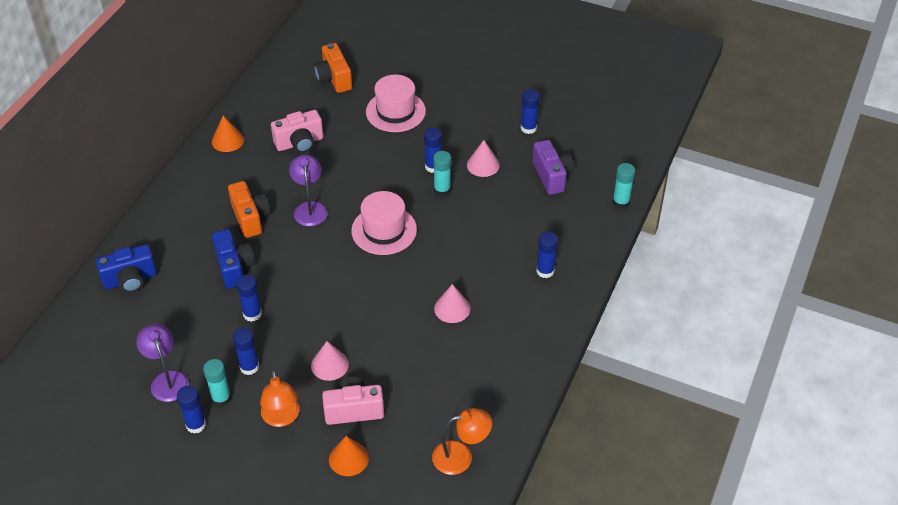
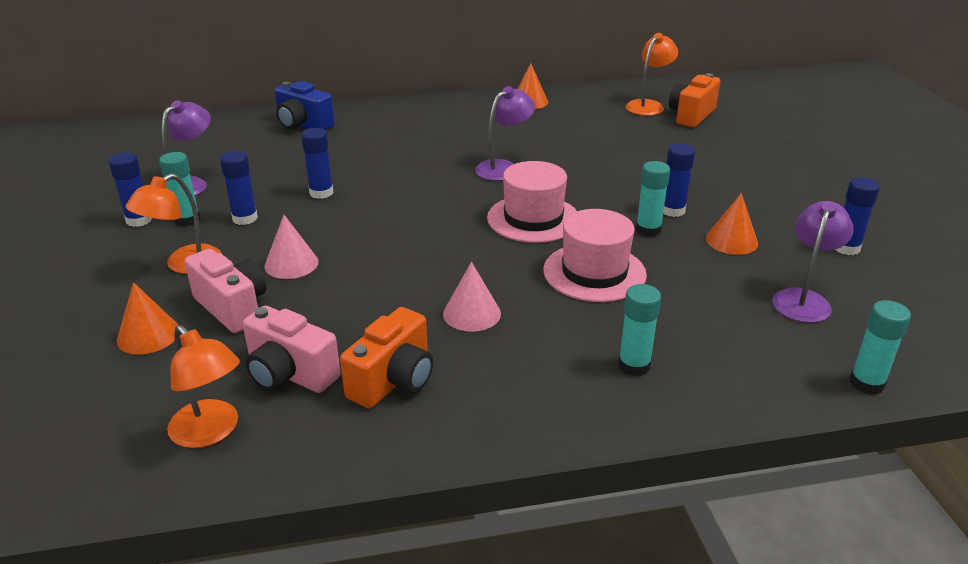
camera: 55 degrees right, 15 degrees down
blue camera [212,229,254,289] -> none
orange camera [228,181,270,238] -> orange camera moved to [340,307,433,408]
pink camera [271,110,323,153] -> pink camera moved to [243,306,341,393]
pink hat [366,75,426,132] -> pink hat moved to [543,209,647,302]
pink cone [467,140,500,177] -> orange cone [706,193,758,255]
purple camera [533,140,574,195] -> purple lamp [772,201,854,323]
blue glue stick [536,232,558,278] -> turquoise glue stick [618,284,661,376]
none -> orange lamp [625,33,678,116]

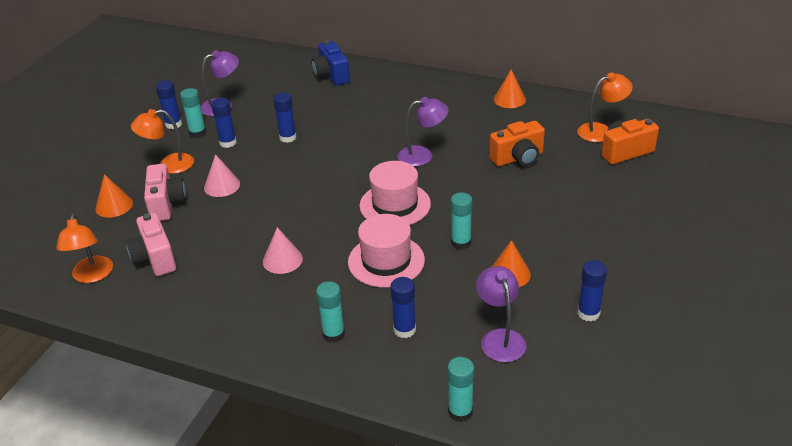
camera: 35 degrees right, 5 degrees up
orange camera [340,307,433,408] -> orange camera moved to [489,121,545,166]
blue glue stick [663,144,695,217] -> blue glue stick moved to [391,277,416,338]
purple lamp [772,201,854,323] -> purple lamp turned 75 degrees counterclockwise [476,266,526,362]

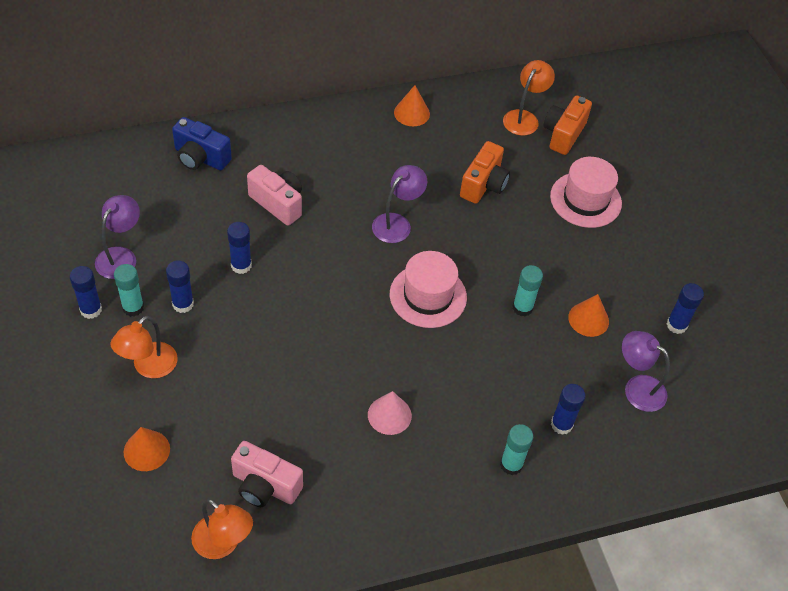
camera: 45 degrees left, 15 degrees up
pink camera [144,164,186,221] -> pink camera moved to [247,165,302,226]
pink cone [204,154,240,197] -> none
pink hat [348,214,425,288] -> pink hat moved to [550,157,622,228]
turquoise glue stick [447,357,474,422] -> none

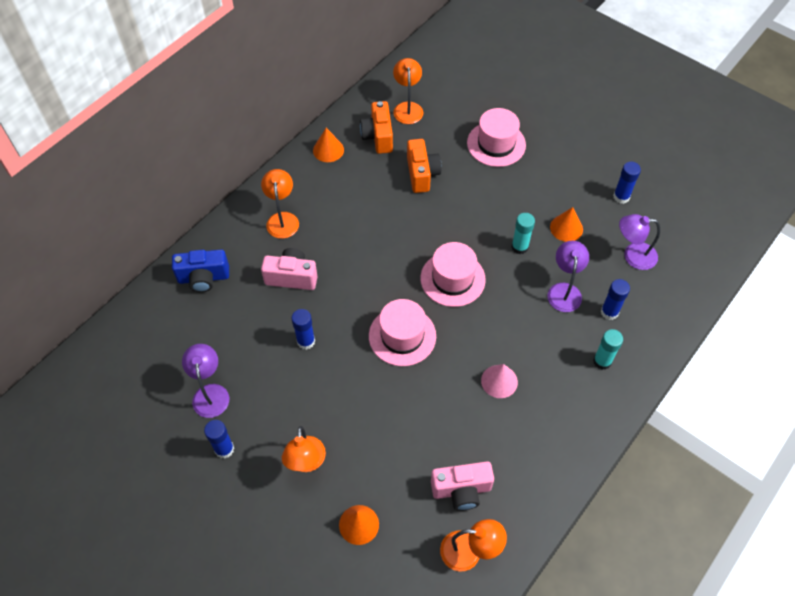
camera: 30 degrees left, 5 degrees up
turquoise glue stick [114,264,144,317] -> none
blue glue stick [166,260,194,313] -> none
purple lamp [372,165,427,243] -> purple lamp moved to [547,241,589,312]
orange camera [543,95,592,155] -> orange camera moved to [360,101,393,154]
none -> orange lamp [261,169,299,239]
none -> pink hat [369,299,436,366]

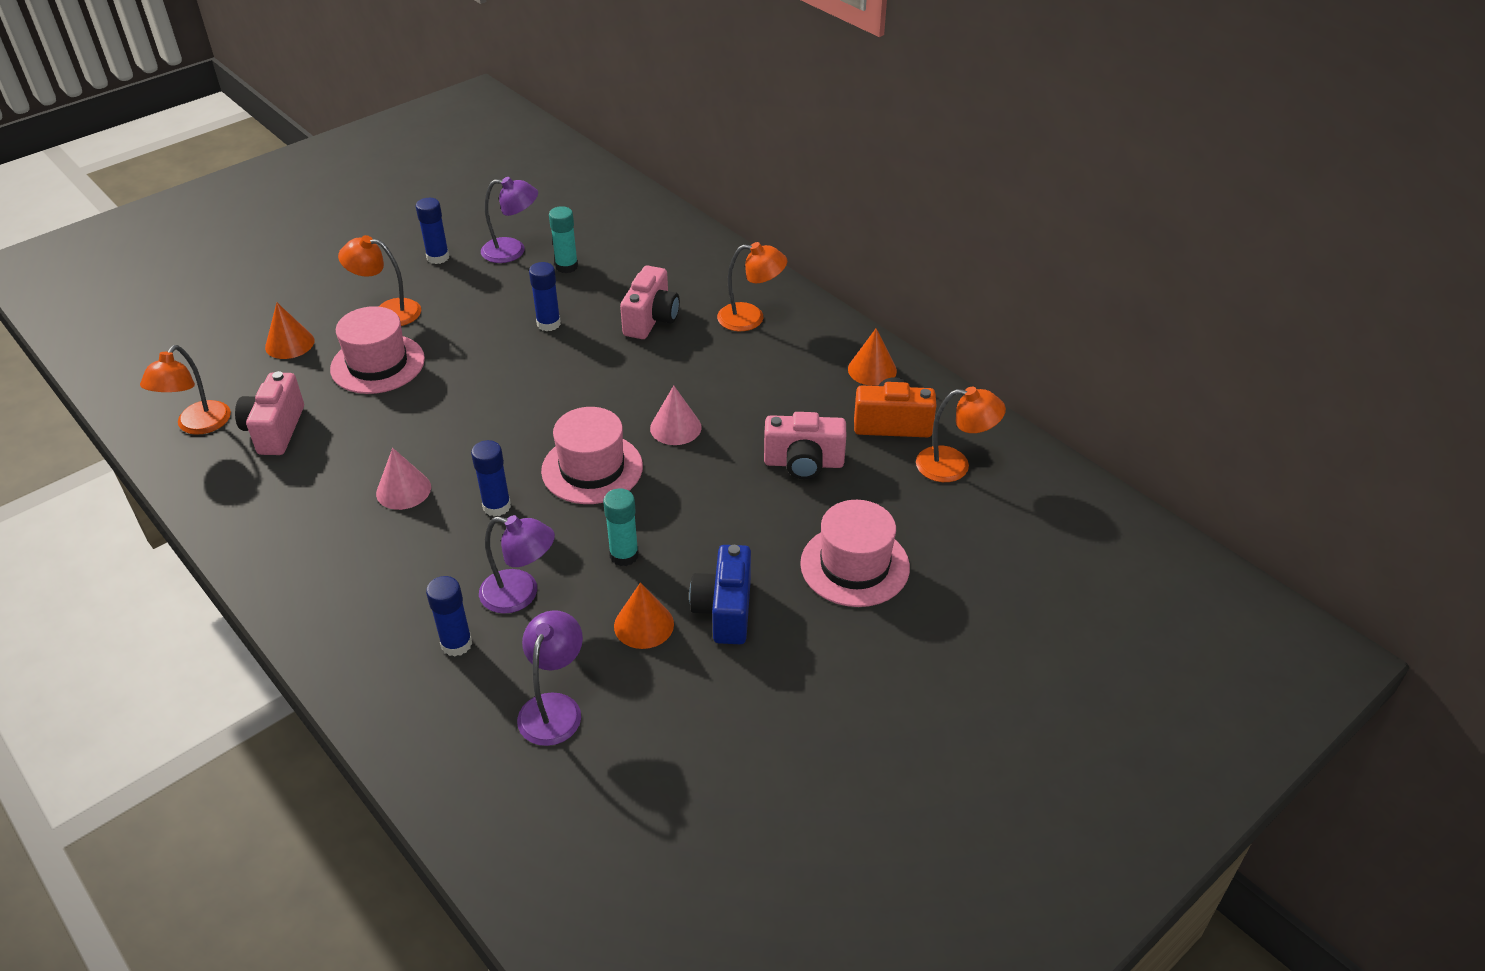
camera: 100 degrees right, 15 degrees down
blue camera [172,249,229,292] -> blue camera moved to [689,545,751,644]
pink hat [369,299,436,366] -> pink hat moved to [330,306,425,394]
orange camera [407,139,442,193] -> pink camera [764,412,846,479]
turquoise glue stick [593,329,623,370] -> turquoise glue stick moved to [549,206,578,273]
blue glue stick [613,162,641,204] -> blue glue stick moved to [471,440,511,517]
none -> pink cone [650,385,702,445]

